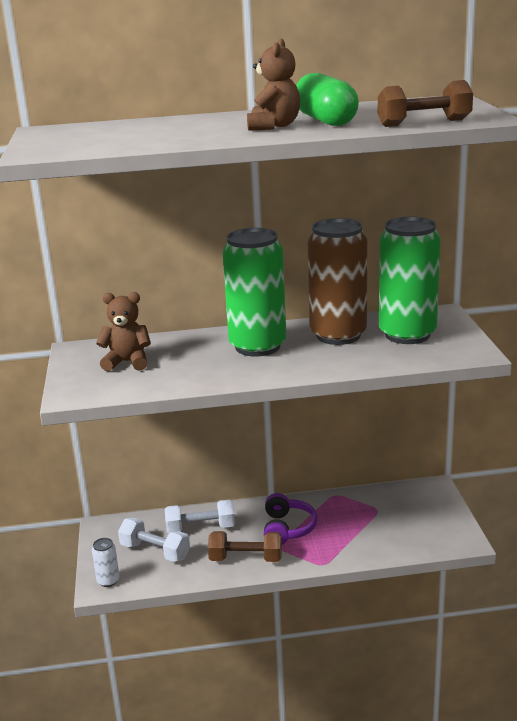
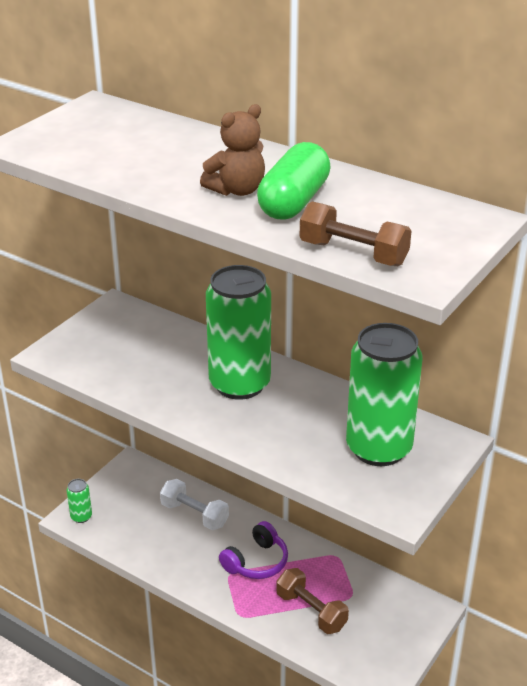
camera: 40 degrees right, 10 degrees up
white can [92,538,120,587] -> green can [67,479,92,523]
brown teddy bear [96,292,151,371] -> none
white dumbbell [118,518,190,562] -> none
brown dumbbell [208,531,282,562] -> brown dumbbell moved to [276,568,349,634]
brown can [308,218,367,345] -> none

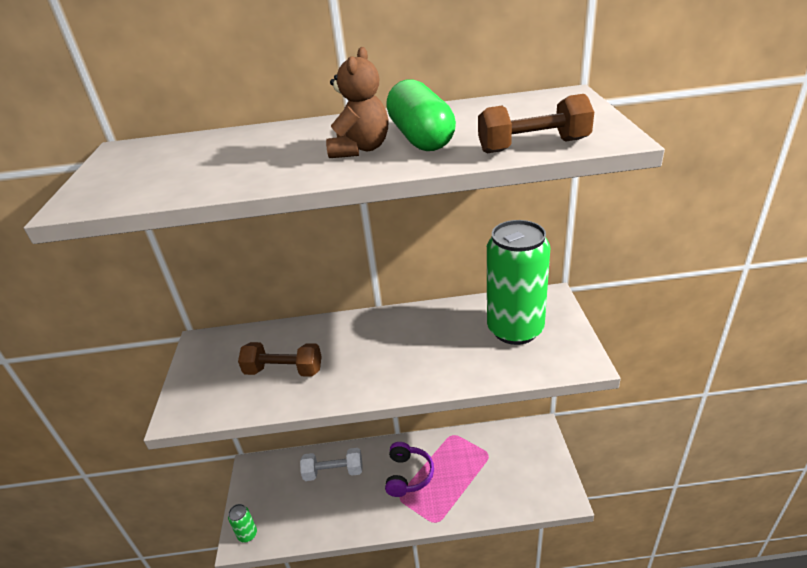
camera: 35 degrees left, 0 degrees up
green can [206,265,271,400] -> none
brown dumbbell [276,568,349,634] -> brown dumbbell moved to [238,342,322,377]

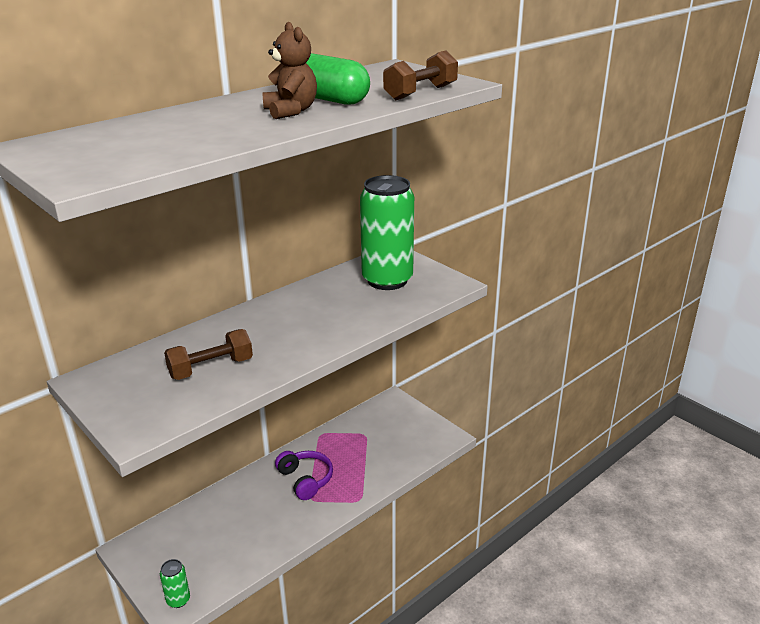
camera: 40 degrees left, 5 degrees down
white dumbbell [300,448,363,481] -> none

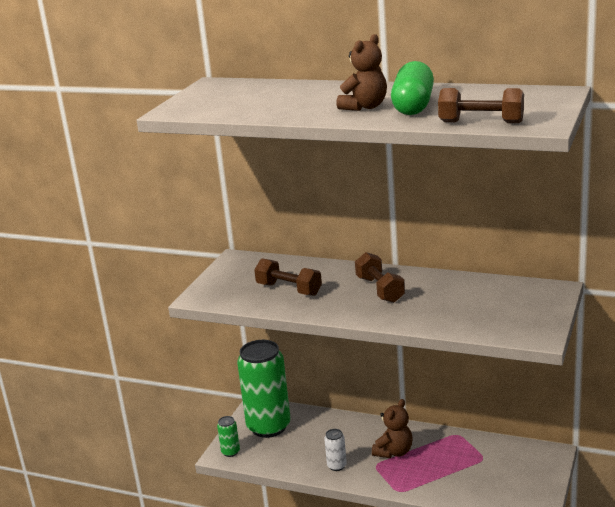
camera: 65 degrees right, 5 degrees down
purple headphones [275,451,333,500] -> brown teddy bear [372,399,413,458]
green can [360,175,414,290] -> green can moved to [237,340,291,438]
none -> white can [324,429,347,471]
none -> brown dumbbell [355,252,405,303]

